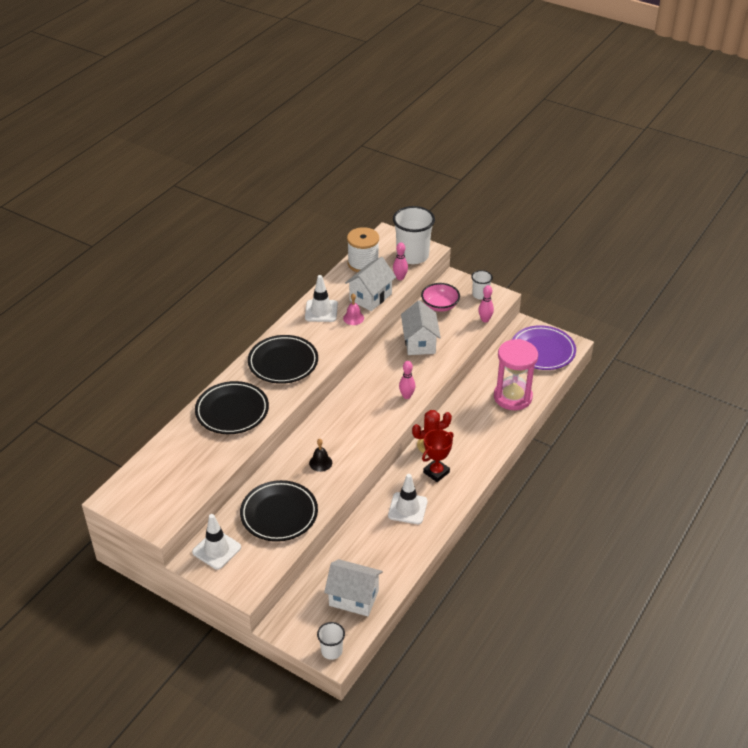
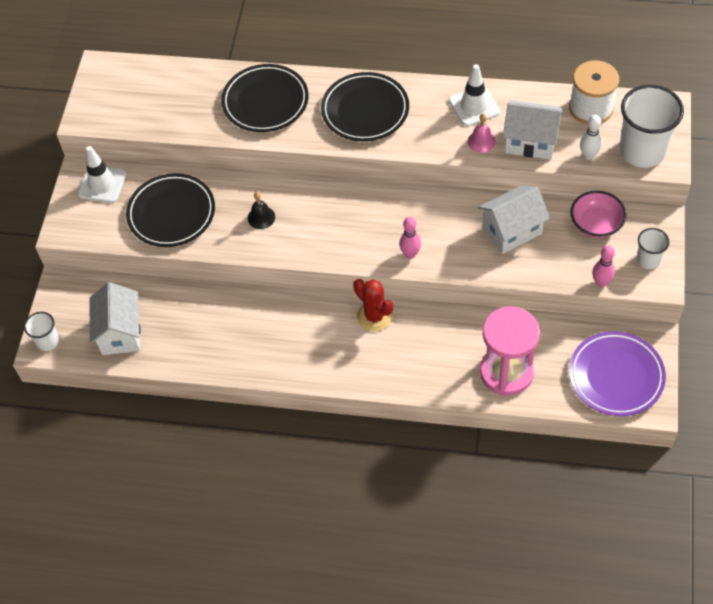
camera: 70 degrees right, 15 degrees up
white traffic cone [388,474,428,524] -> none
pink bowling pin [393,242,408,280] -> white bowling pin [580,115,602,160]
red trophy [422,429,454,482] -> none

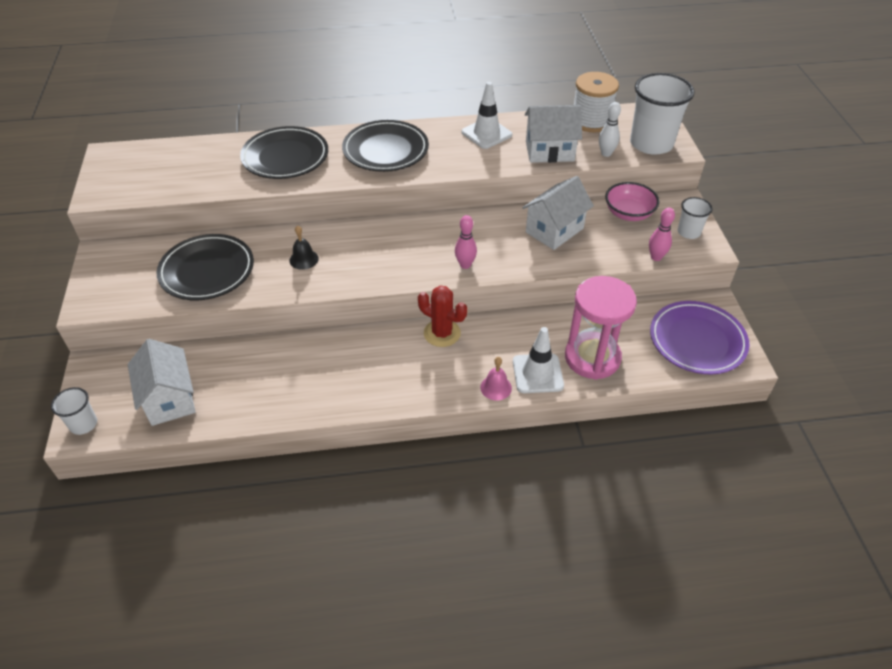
camera: 20 degrees left, 10 degrees down
white traffic cone [78,146,126,203] -> white traffic cone moved to [513,327,564,393]
pink bell [468,114,496,153] -> pink bell moved to [480,357,512,401]

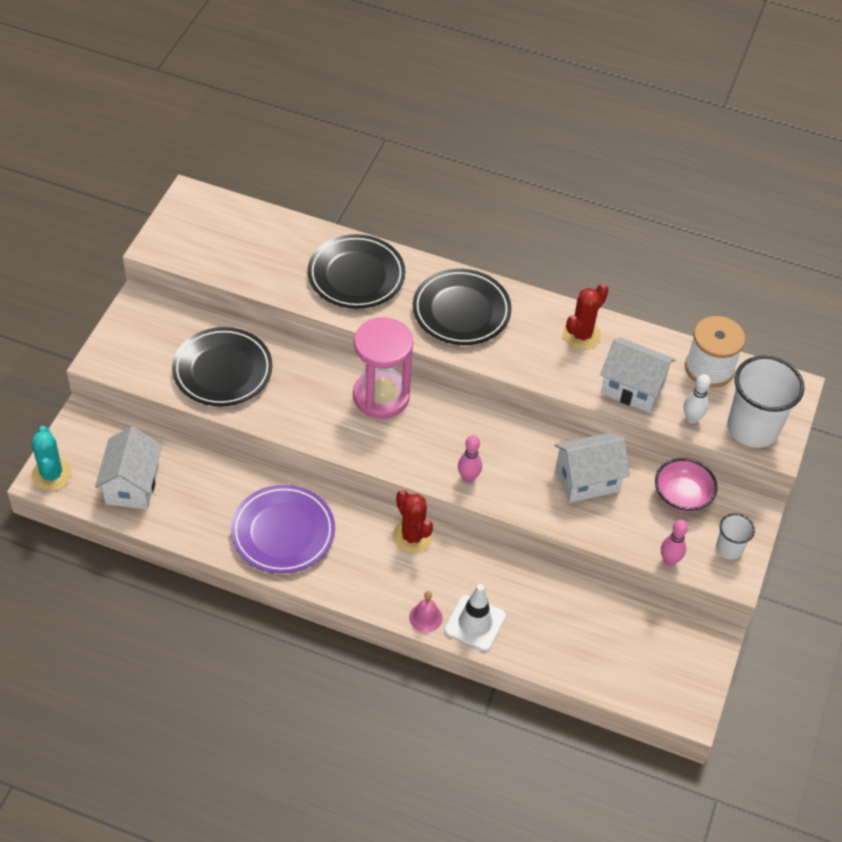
camera: 25 degrees right, 5 degrees up
white cup [51,387,97,435] -> turquoise cactus [31,426,72,491]
black bell [289,225,319,270] -> none
white traffic cone [462,82,512,149] -> red cactus [563,284,609,350]
pink hourglass [565,276,637,380] -> pink hourglass moved to [353,317,414,419]
purple plate [650,301,749,375] -> purple plate moved to [231,485,335,574]

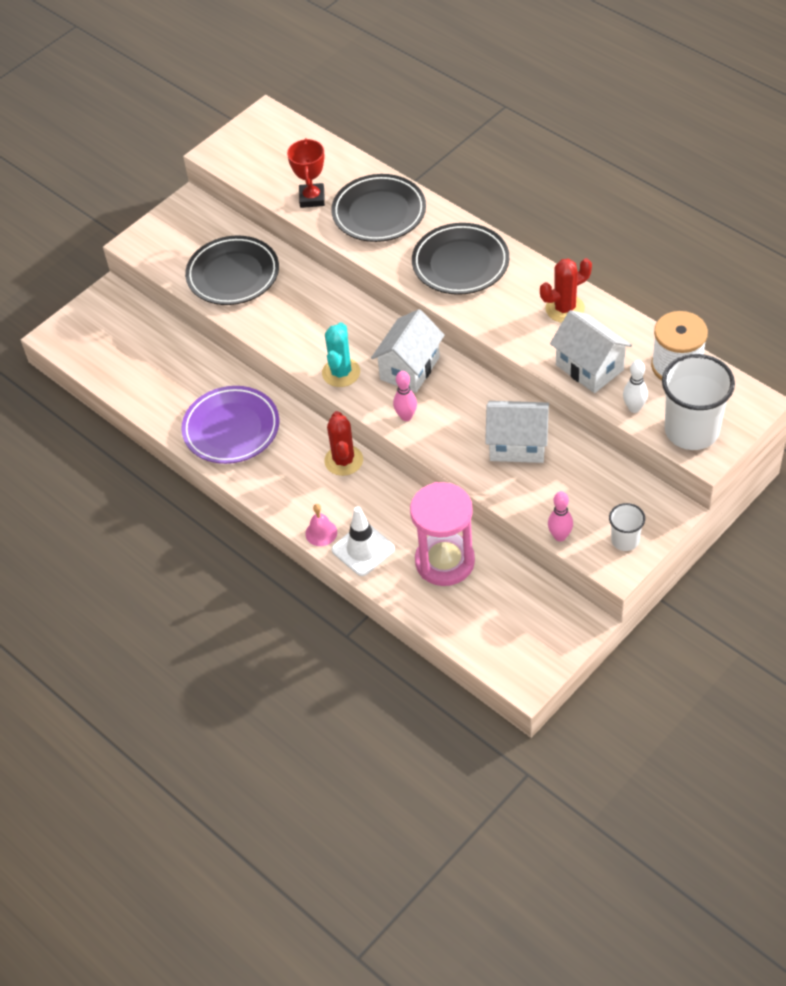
camera: 30 degrees right, 0 degrees up
turquoise cactus [31,426,72,491] -> turquoise cactus moved to [322,322,360,387]
white house [95,426,162,510] -> white house moved to [371,309,445,393]
pink hourglass [353,317,414,419] -> pink hourglass moved to [410,482,475,586]
pink bowl [655,458,718,512] -> none
none -> red trophy [287,138,325,208]

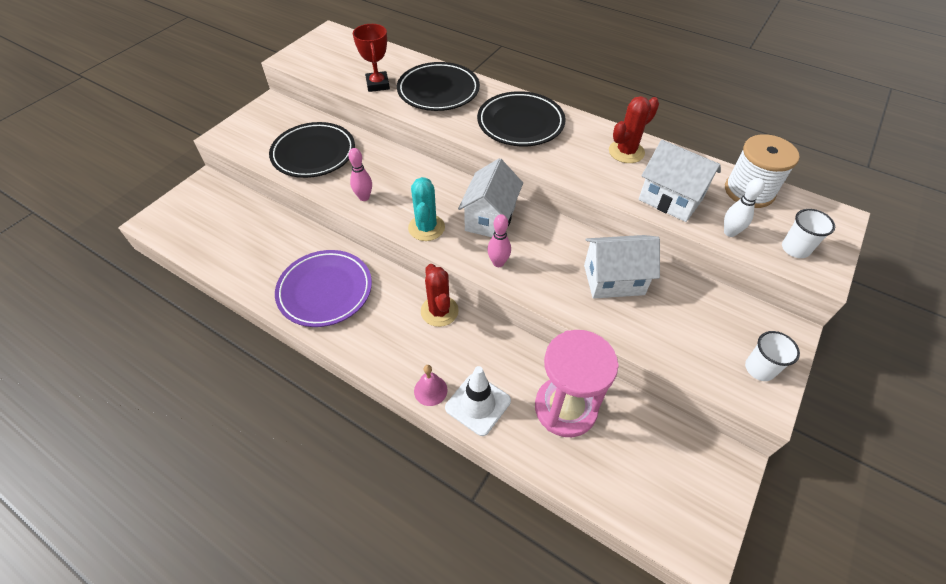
camera: 15 degrees left, 0 degrees up
pink bowling pin [548,491,573,541] -> pink bowling pin moved to [348,148,372,201]
white cup [662,354,735,450] -> white cup [782,209,835,258], size x0.51

